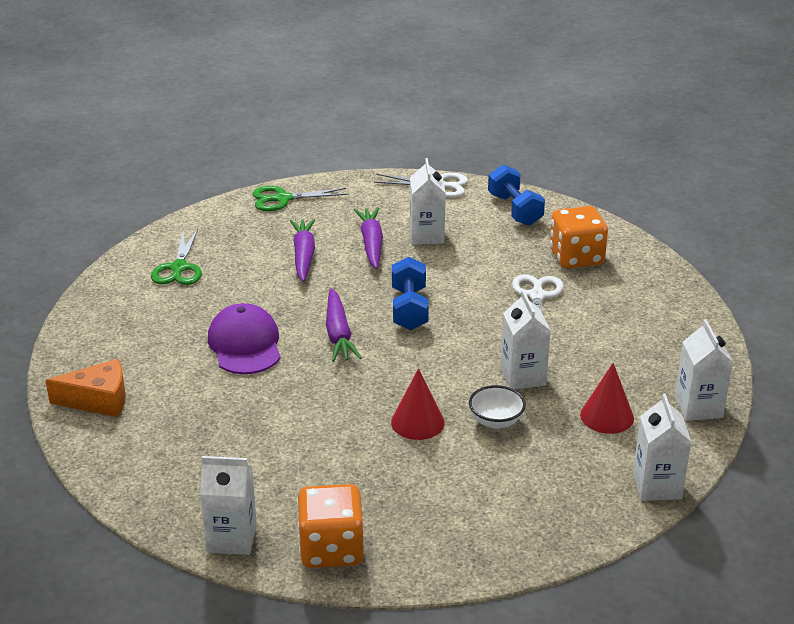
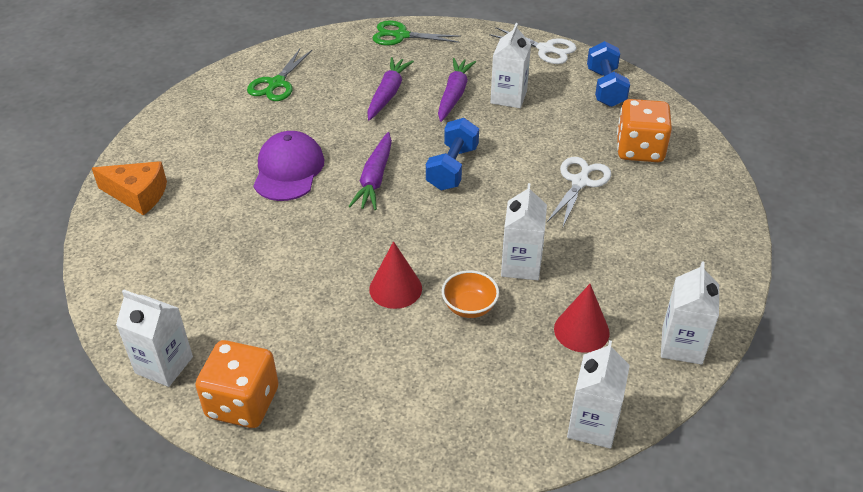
camera: 20 degrees right, 10 degrees up
white bowl [469,385,526,429] -> orange bowl [442,270,499,318]

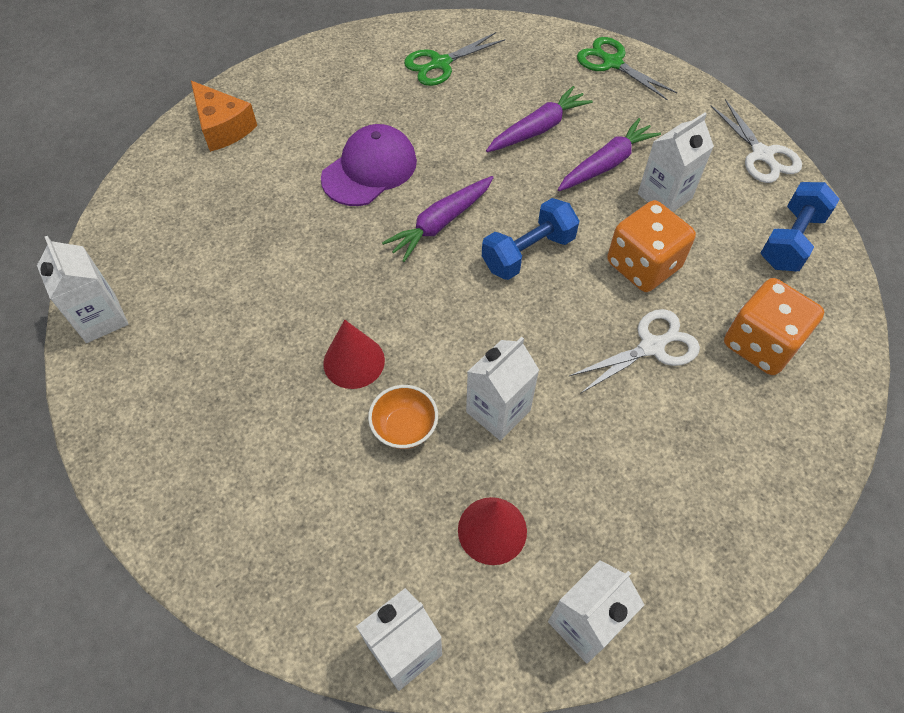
camera: 35 degrees right, 15 degrees up
orange dice [195,340,279,428] -> orange dice moved to [607,200,696,292]

